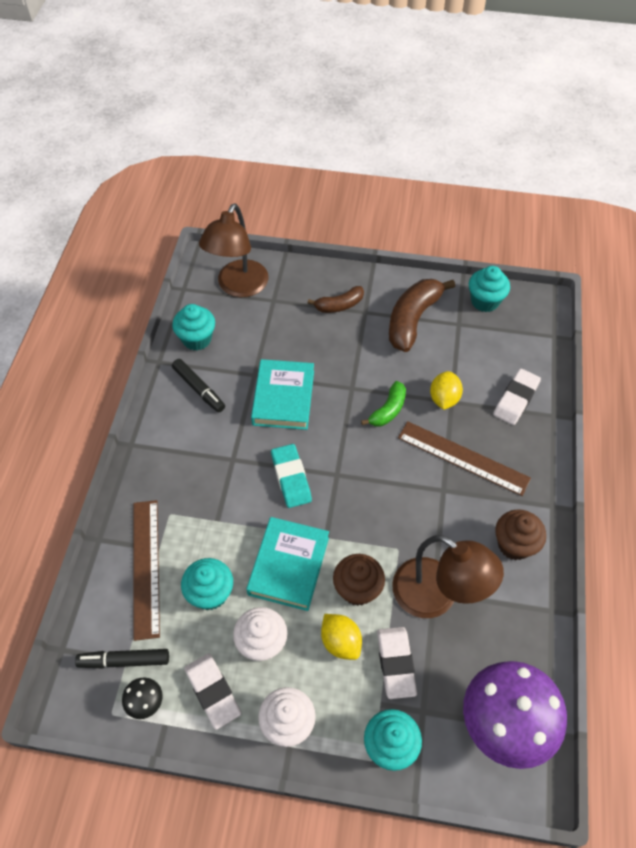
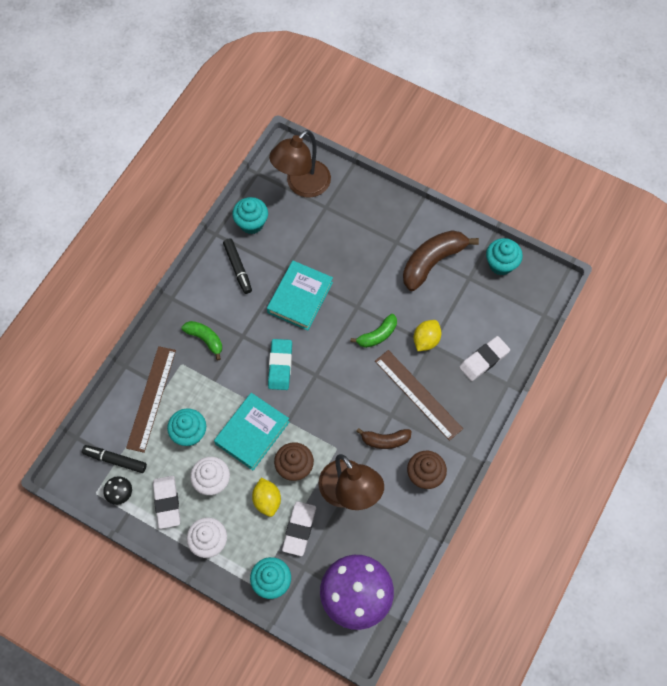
camera: 20 degrees right, 10 degrees up
brown banana [308,286,364,313] -> brown banana moved to [356,428,412,449]
none -> green banana [182,321,222,360]

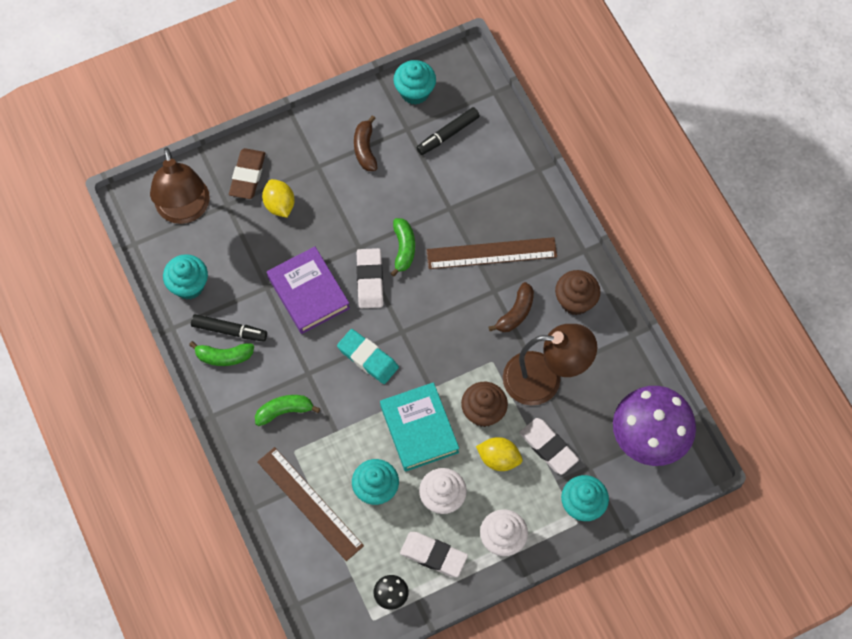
camera: 55 degrees left, 0 degrees up
black marker [82,445,147,473] -> black marker moved to [416,107,480,155]
turquoise book [267,261,333,331] -> purple book [267,246,350,334]
brown banana [403,230,479,291] -> brown banana [354,115,378,171], size x0.57
yellow lemon [413,320,442,351] -> yellow lemon moved to [262,179,295,218]
white eraser [459,336,510,381] -> white eraser moved to [356,248,383,308]
none -> green banana [189,341,254,366]
none -> brown eraser [229,148,265,199]

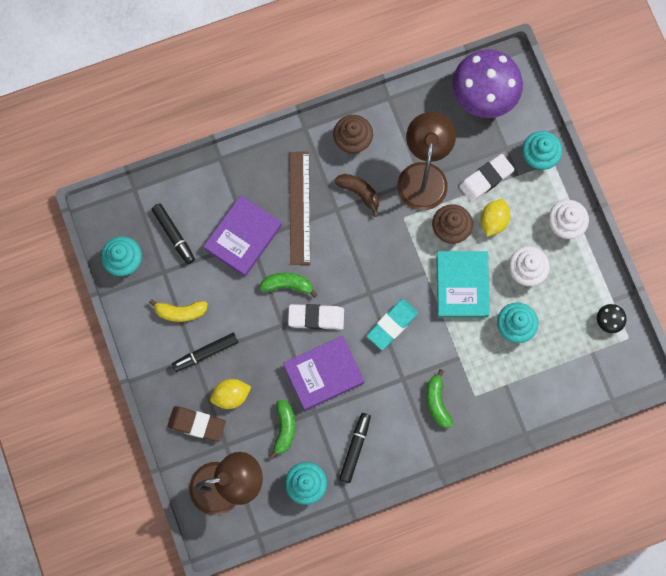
camera: 85 degrees left, 10 degrees up
green banana [189,341,254,366] -> green banana moved to [269,400,295,459]
brown ruler [257,447,364,561] -> none
brown banana [354,115,378,171] -> yellow banana [149,299,208,322]
turquoise book [380,382,459,472] -> turquoise book turned 75 degrees counterclockwise [436,251,490,318]
white eraser [400,532,468,577] -> none
none -> black marker [172,333,238,372]
none -> purple book [203,195,282,277]

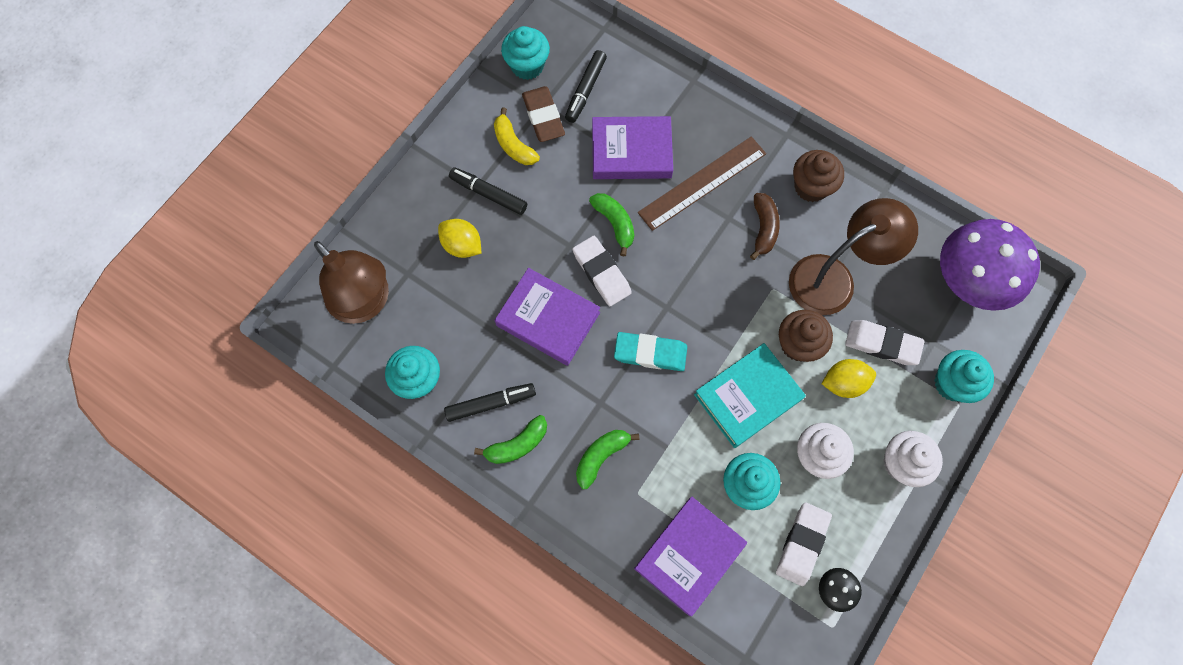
camera: 55 degrees right, 5 degrees down
brown eraser [168,406,226,442] -> brown eraser moved to [522,86,565,142]
green banana [269,400,295,459] -> green banana moved to [474,415,547,464]
none -> purple book [634,496,747,616]
none -> white eraser [776,502,832,586]

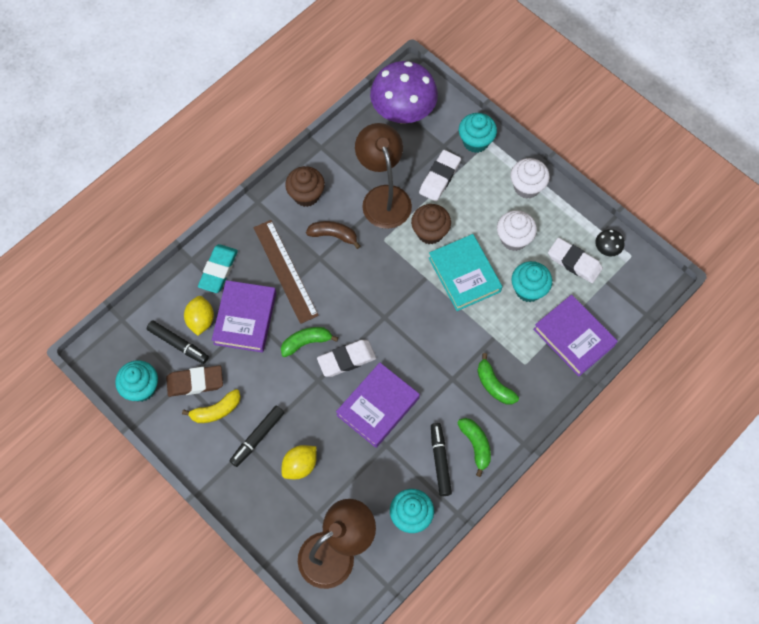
camera: 80 degrees left, 5 degrees down
turquoise eraser [614,332,687,371] -> turquoise eraser moved to [198,244,238,293]
yellow lemon [822,359,876,398] -> yellow lemon moved to [184,296,214,336]

